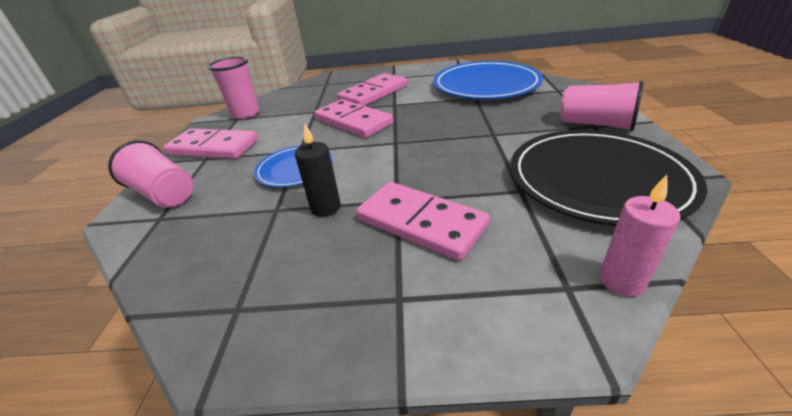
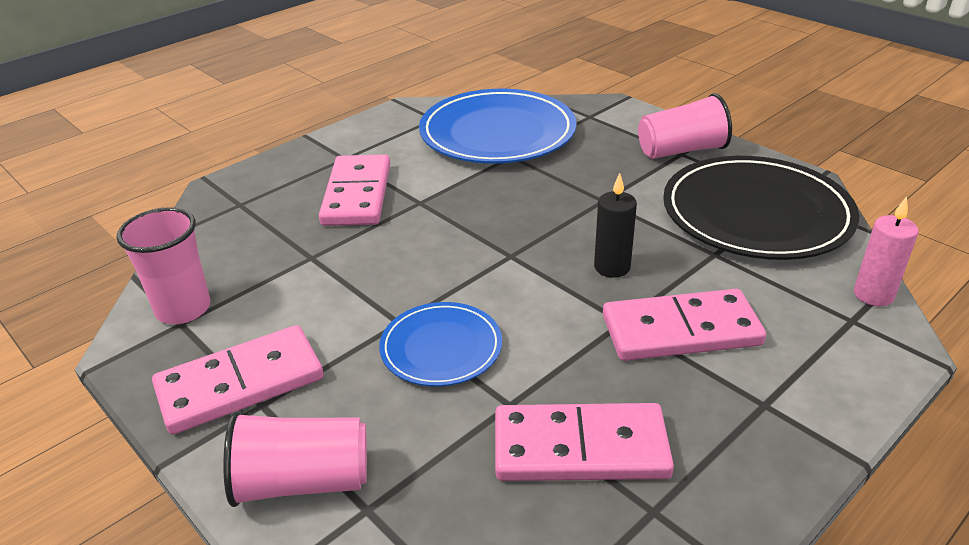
camera: 45 degrees left, 0 degrees up
black candle [295,123,341,217] -> black candle moved to [594,173,637,278]
pink domino [315,99,393,138] -> pink domino moved to [495,403,674,481]

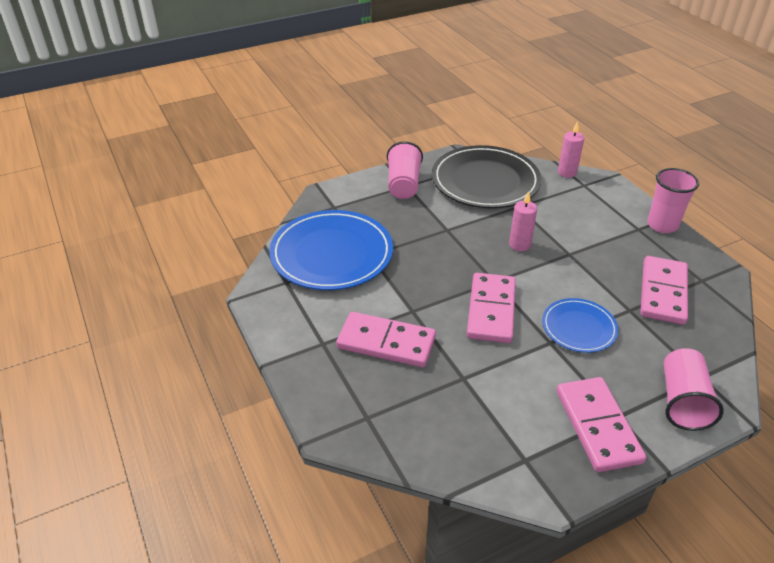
camera: 75 degrees left, 5 degrees up
pink cup [116,207,210,324] -> pink cup moved to [647,168,699,233]
black candle [594,173,637,278] -> pink candle [509,191,537,251]
pink domino [603,289,766,361] -> pink domino moved to [467,273,516,343]

